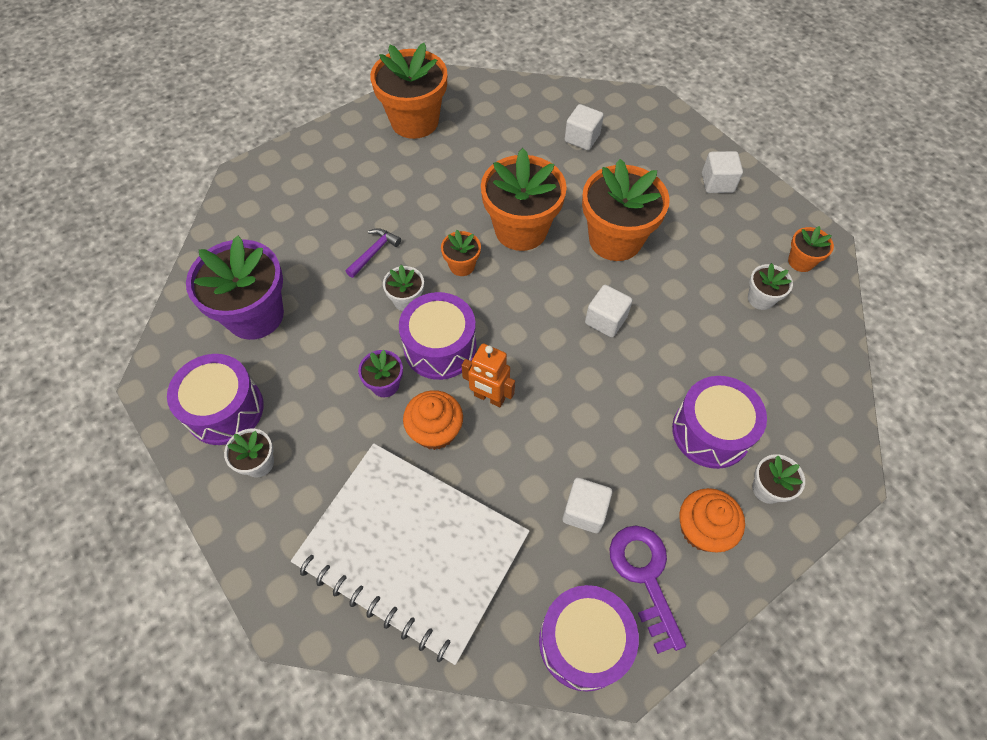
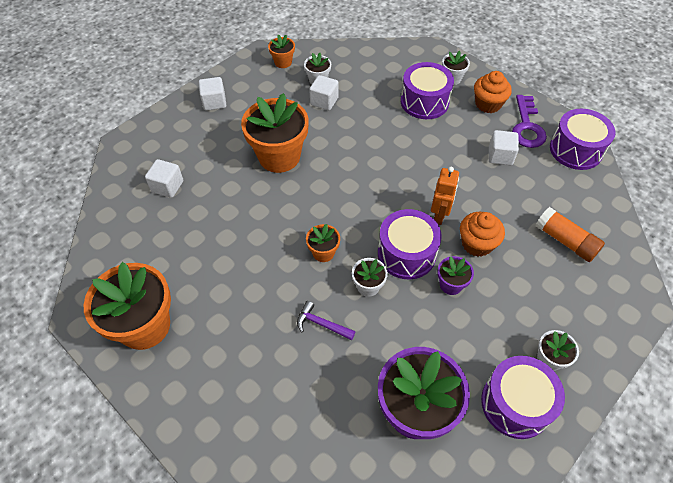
camera: 100 degrees left, 5 degrees down
white notebook [291,443,529,665] -> orange glue stick [535,207,605,262]
orange flower pot [481,148,567,251] -> none
white cube [585,285,633,338] -> white cube moved to [309,75,339,110]
purple key [609,526,686,654] -> purple key turned 60 degrees counterclockwise [512,95,547,148]

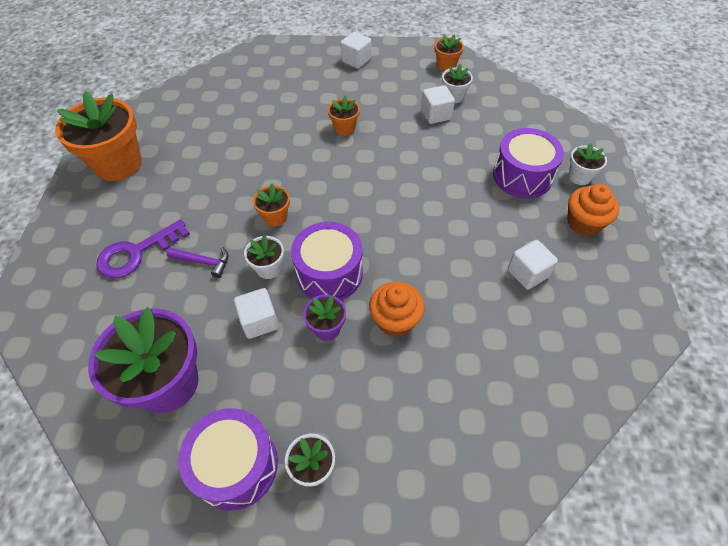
camera: 50 degrees right, 0 degrees up
white cube [145,159,183,198] -> white cube moved to [234,288,279,339]
orange flower pot [241,93,309,173] -> orange flower pot [328,95,360,136], size x0.47
purple hammer [297,301,356,340] -> purple hammer turned 120 degrees clockwise [167,247,228,278]
orange robot [431,167,459,225] -> none
purple key [512,95,547,148] -> purple key moved to [96,219,190,278]
orange glue stick [535,207,605,262] -> none
purple drum [550,109,615,170] -> none

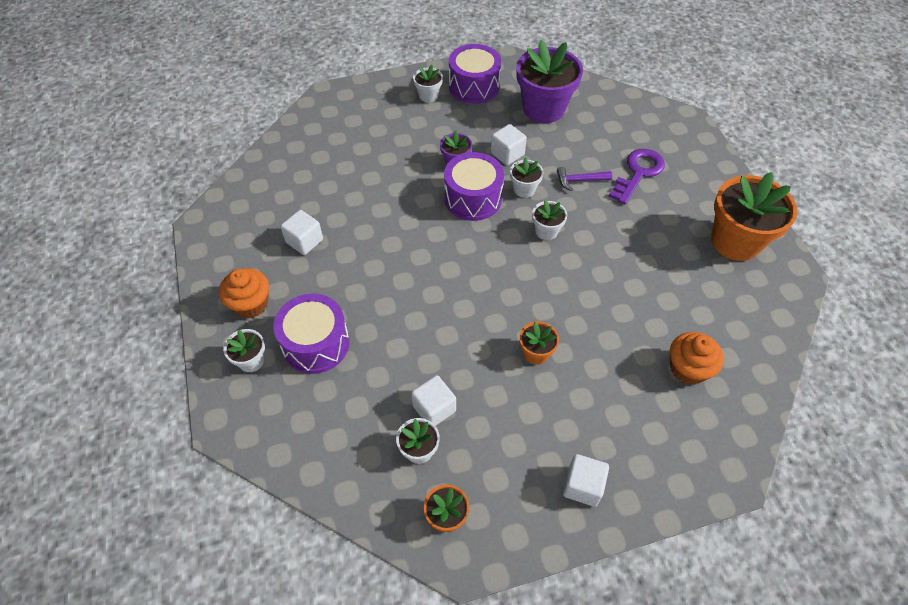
camera: 160 degrees right, 0 degrees up
orange flower pot [253,183,290,227] -> white flower pot [532,200,567,240]
orange cupcake [369,282,425,337] -> orange cupcake moved to [670,332,724,385]

